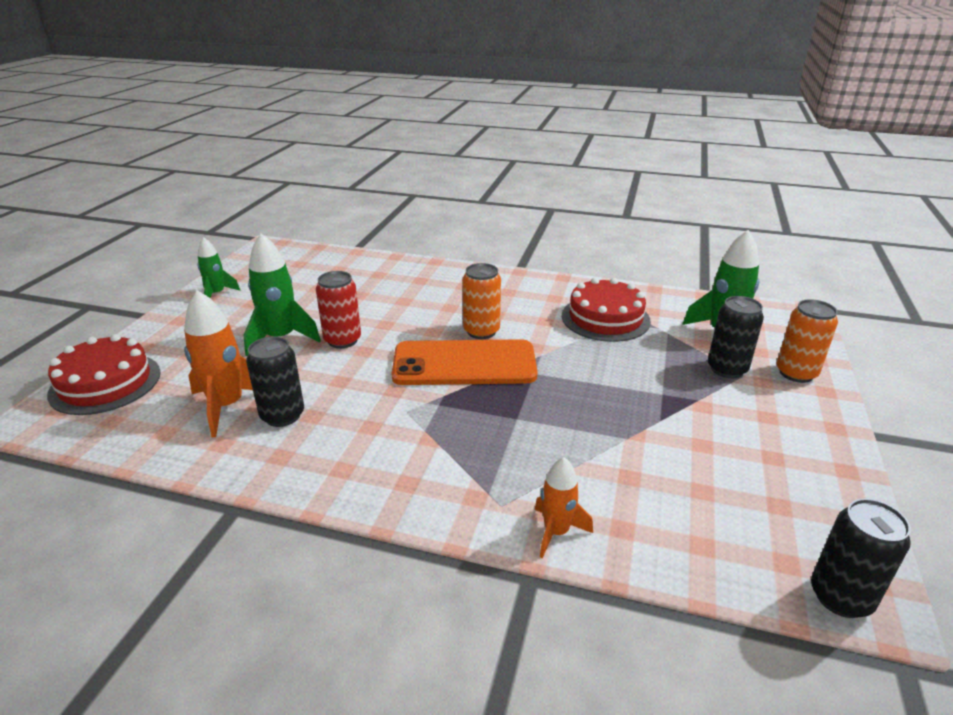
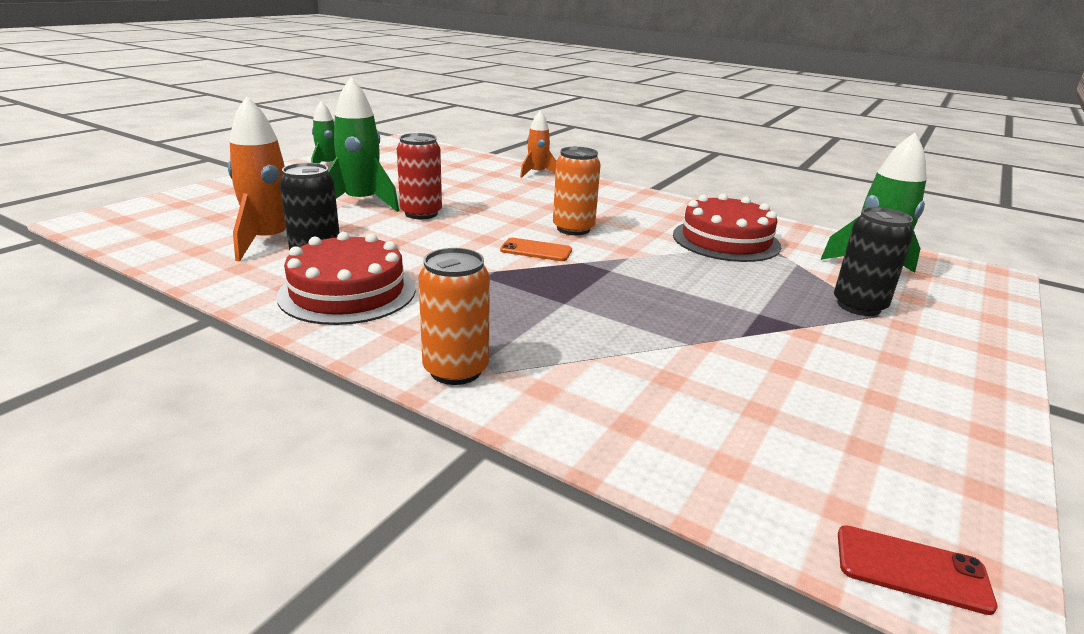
camera: 15 degrees right, 5 degrees down
red cake [47,334,161,415] -> red cake moved to [276,232,416,325]
orange phone [392,339,538,385] -> orange phone [500,238,572,261], size x0.42
orange rocket [535,457,593,558] -> orange rocket moved to [520,110,556,178]
orange can [776,299,838,383] -> orange can moved to [418,248,490,385]
black can [811,499,911,618] -> red phone [838,525,998,615]

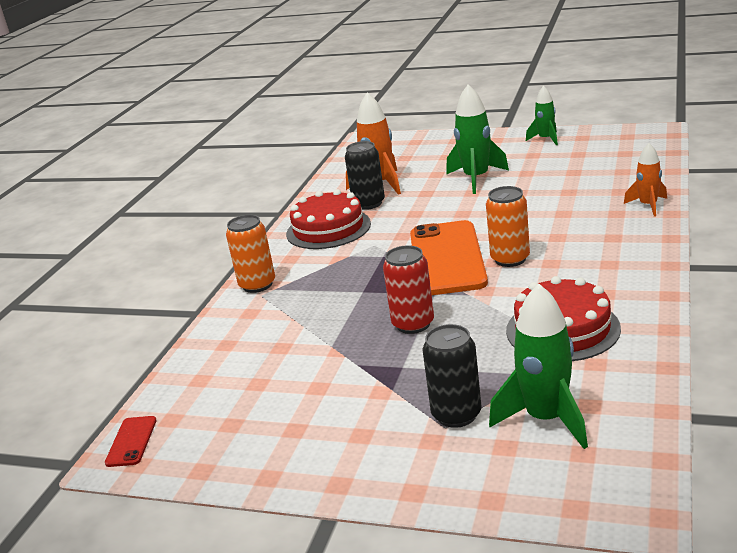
camera: 80 degrees right, 0 degrees up
red can [397,133,442,219] -> red can moved to [383,245,434,334]
orange phone [500,238,572,261] -> orange phone [410,220,488,295], size x2.41

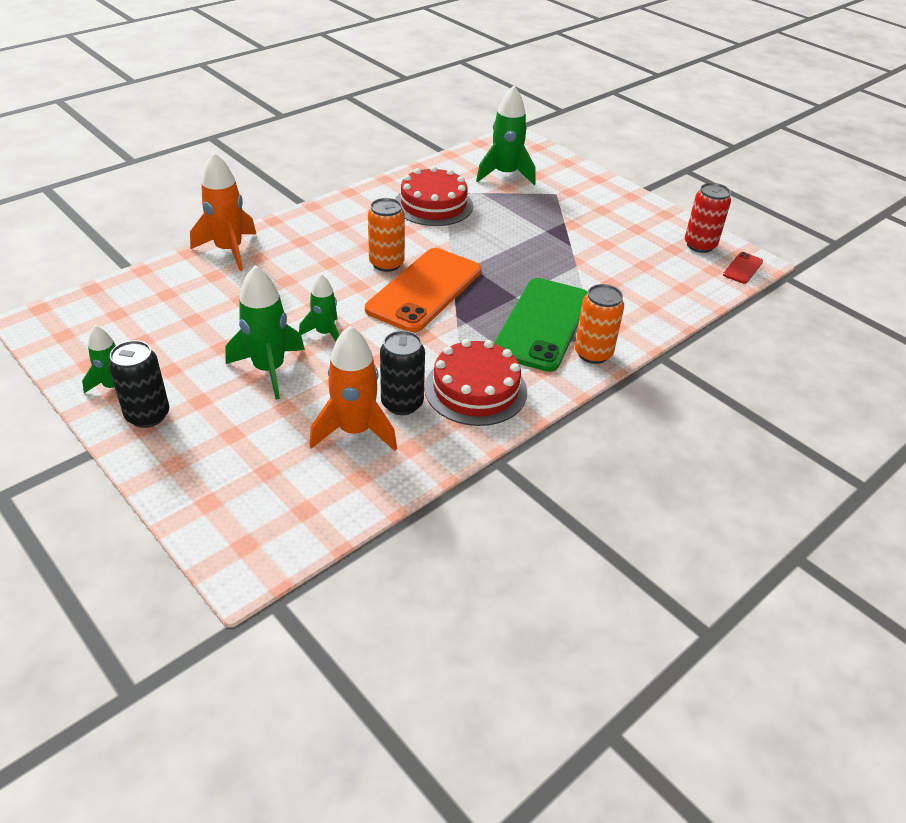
camera: 155 degrees left, 15 degrees up
red can [383,245,434,334] -> red can moved to [685,183,731,253]
black can [422,324,482,428] -> black can moved to [109,340,169,428]
orange rocket [624,143,667,217] -> orange rocket [190,152,256,271], size x1.64
none -> green rocket [299,274,340,342]
none -> green phone [494,278,588,372]

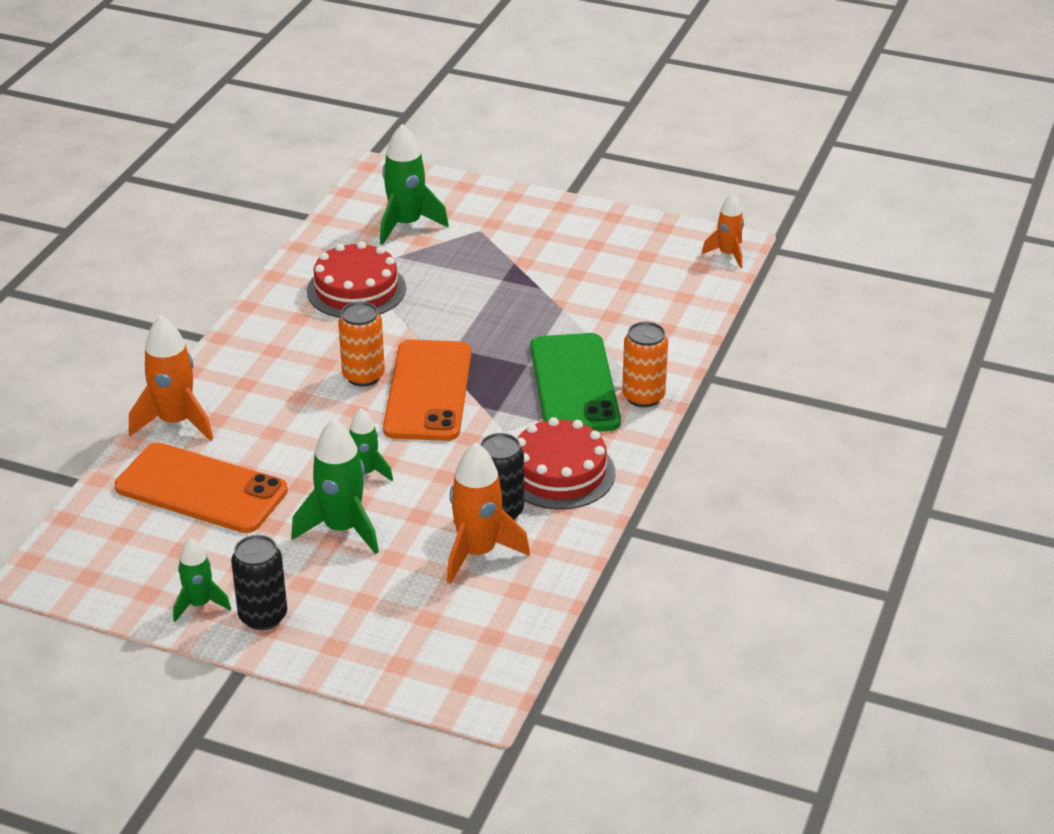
camera: 25 degrees left, 5 degrees down
red can [685,183,731,253] -> none
red phone [723,252,763,284] -> orange rocket [702,193,744,268]
none -> orange phone [115,443,288,533]

